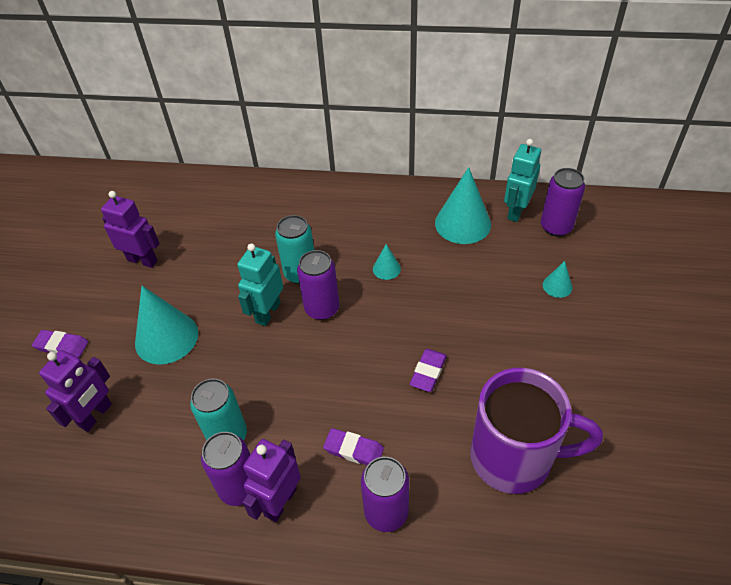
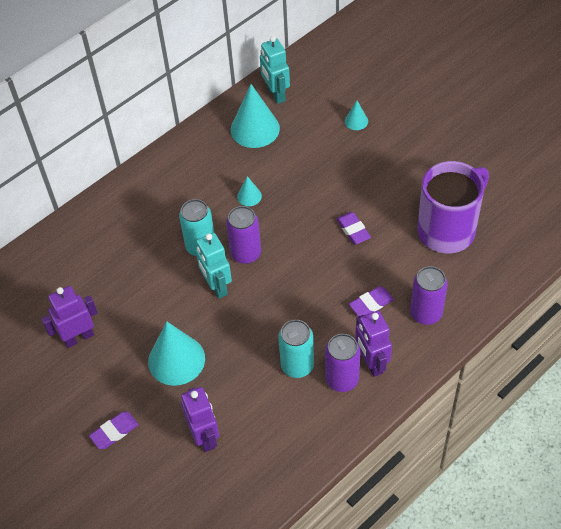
camera: 50 degrees left, 5 degrees up
purple can [541,168,585,237] -> none

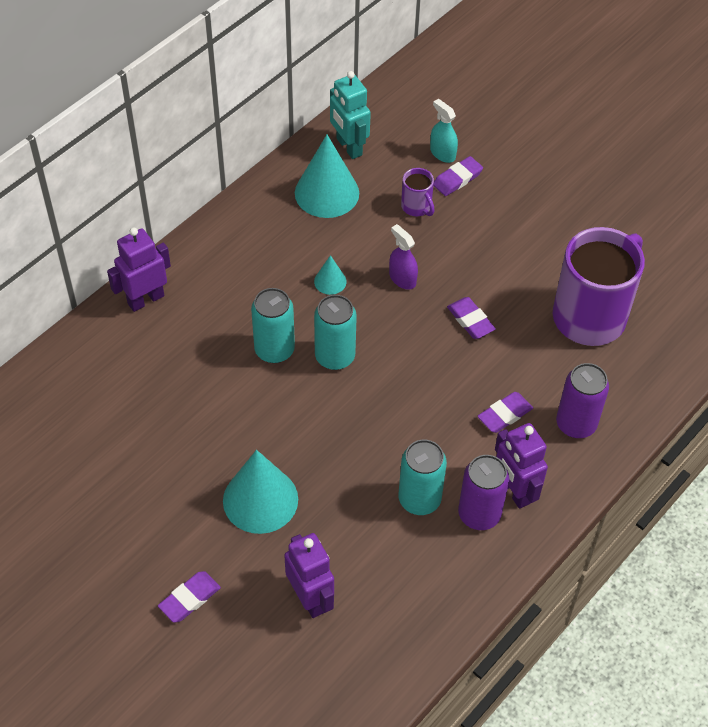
camera: 10 degrees left, 0 degrees up
purple robot [42,286,98,348] -> purple robot moved to [107,227,171,312]
turquoise robot [196,233,232,299] -> none
purple can [226,206,261,264] -> turquoise can [314,295,357,370]
turquoise cone [345,101,368,130] -> purple eraser [433,156,483,196]
none -> purple spray bottle [389,224,418,290]
none -> purple mug [401,168,434,216]
none -> turquoise spray bottle [430,99,458,163]

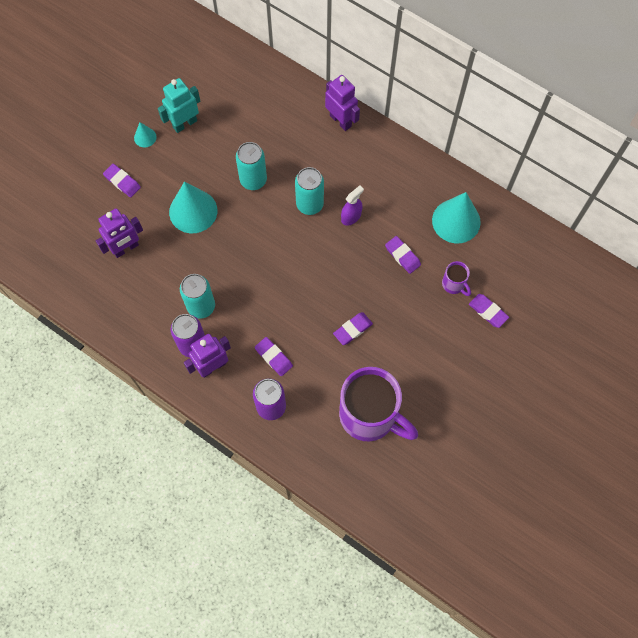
camera: 85 degrees right, 15 degrees up
turquoise cone [314,255,347,295] -> turquoise cone moved to [134,122,157,147]
turquoise can [314,295,357,370] -> turquoise can moved to [236,142,267,190]
turquoise robot [330,71,371,159] -> turquoise robot moved to [158,78,200,133]
purple spray bottle [389,224,418,290] -> purple spray bottle moved to [341,185,364,226]
purple mug [401,168,434,216] -> purple mug turned 90 degrees counterclockwise [442,261,471,296]
turquoise spray bottle [430,99,458,163] -> none
none -> purple eraser [385,236,421,274]

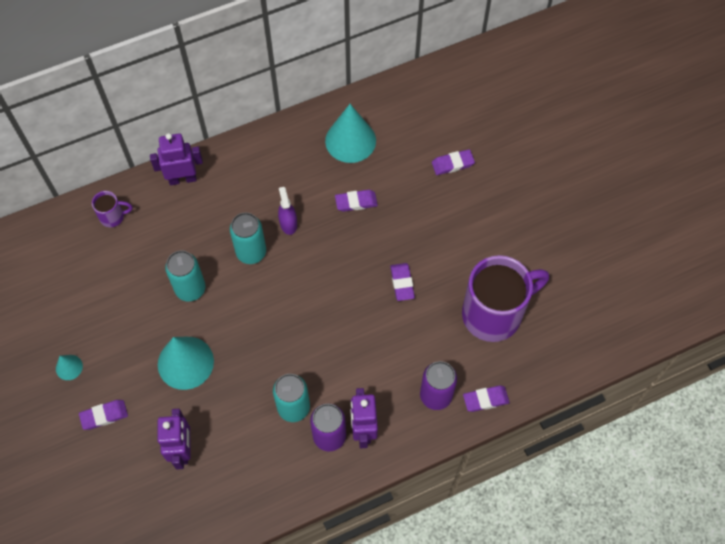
camera: 60 degrees left, 5 degrees down
turquoise robot [158,78,200,133] -> none
purple eraser [255,337,293,376] -> purple eraser moved to [463,385,510,412]
purple mug [442,261,471,296] -> purple mug moved to [92,191,133,227]

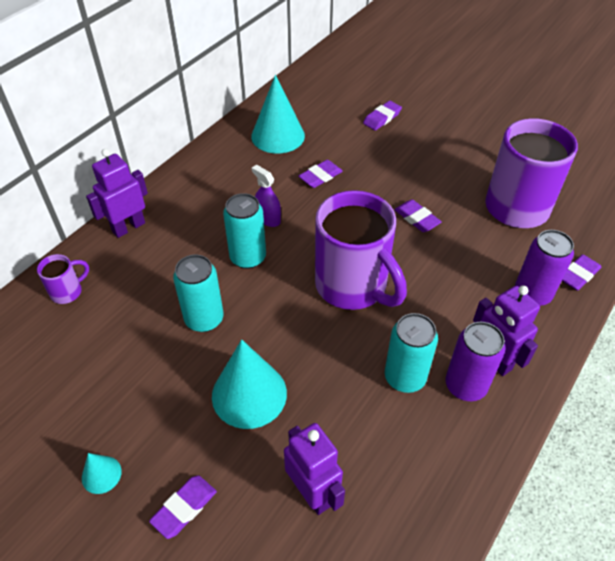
camera: 30 degrees left, 15 degrees down
none -> purple mug [315,190,407,310]

